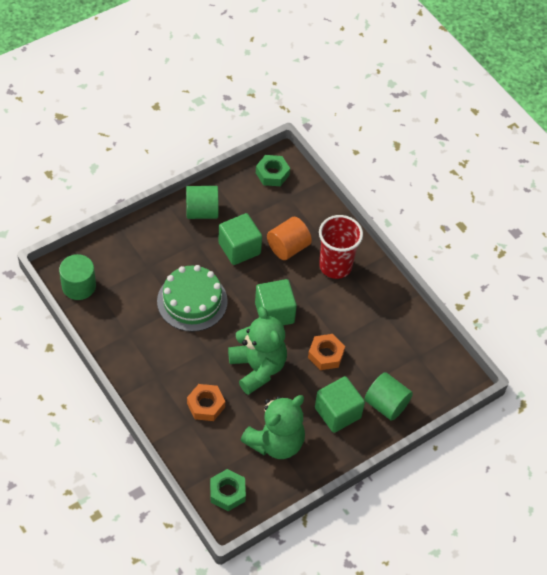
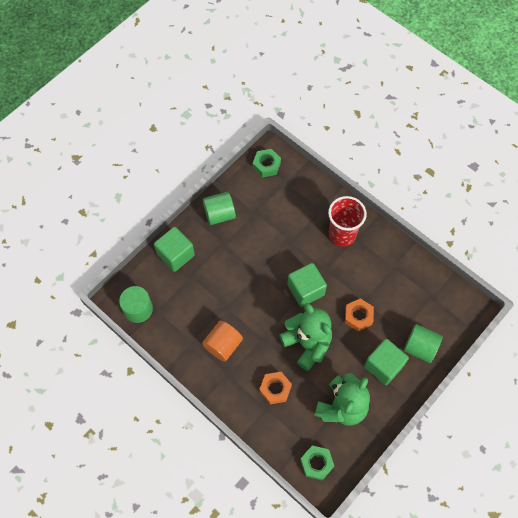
camera: 10 degrees left, 10 degrees up
green cake [157,265,228,332] -> none
green cube [218,213,262,265] -> green cube moved to [154,227,195,272]
orange cylinder [267,217,312,260] -> orange cylinder moved to [202,321,243,361]

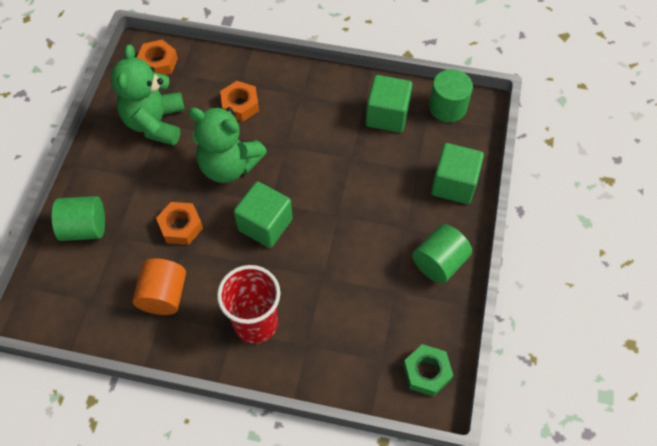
camera: 150 degrees right, 5 degrees down
orange cylinder [202,321,243,361] -> orange cylinder moved to [133,258,186,315]
green nut [300,445,334,480] -> orange nut [137,40,178,75]
green cube [364,339,409,385] -> green cube moved to [366,75,412,133]

